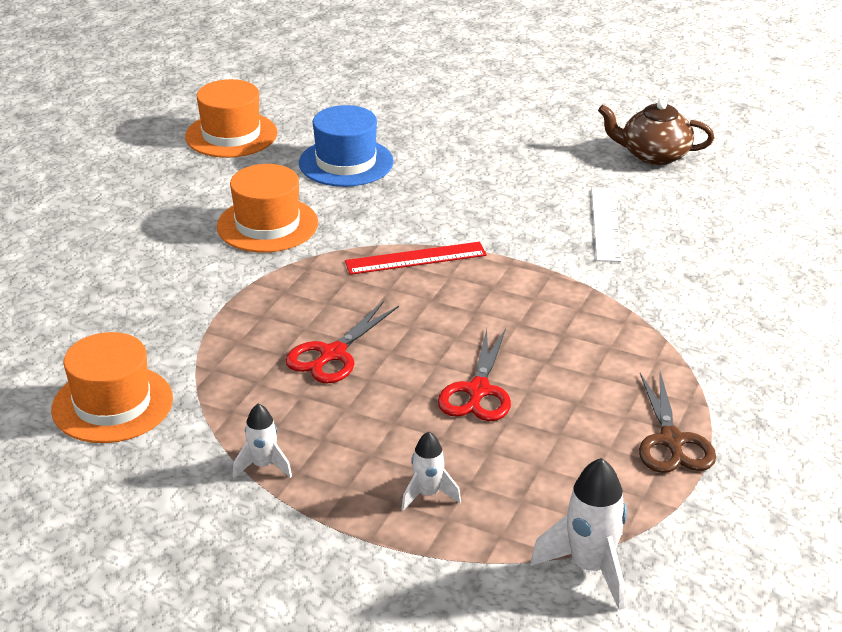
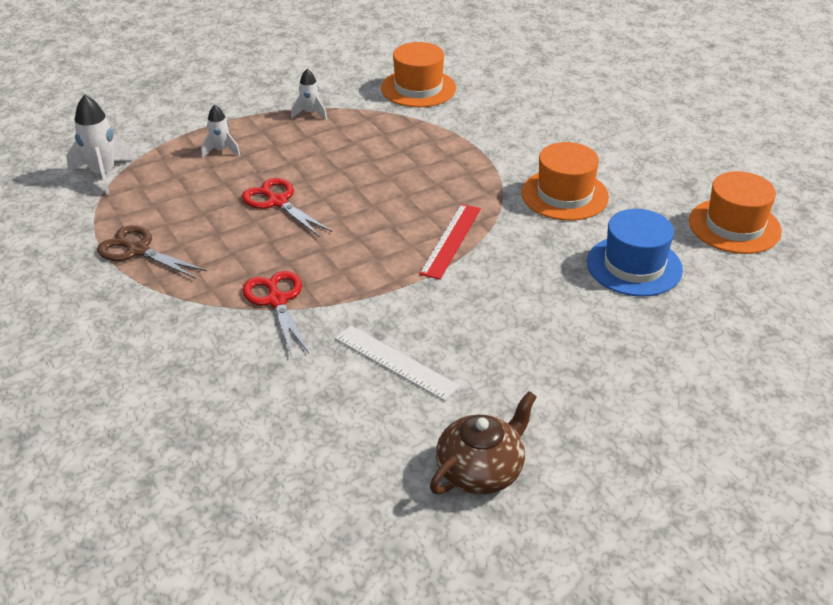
camera: 125 degrees right, 5 degrees up
red scissors [285,301,399,384] -> red scissors moved to [242,271,309,357]

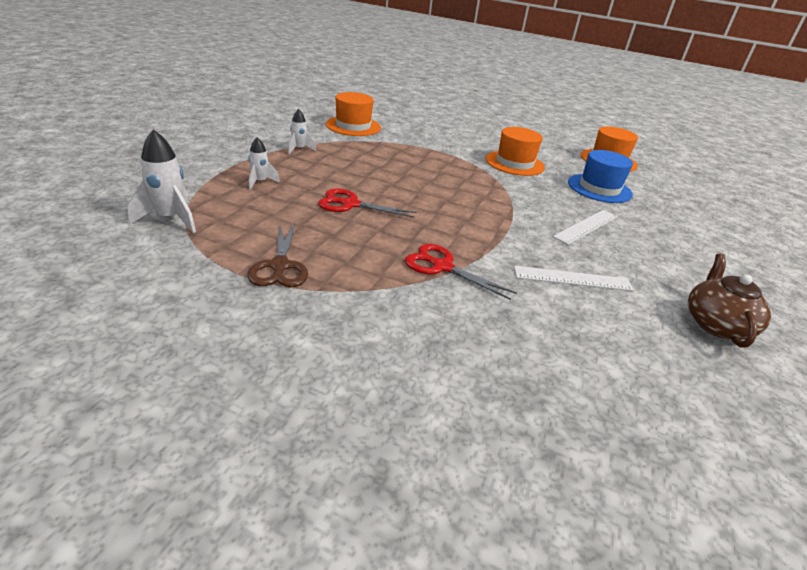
camera: 40 degrees left, 5 degrees down
brown scissors [97,225,207,279] -> brown scissors turned 90 degrees counterclockwise [247,223,308,287]
red ruler [419,204,481,280] -> none
none -> white ruler [553,210,618,245]

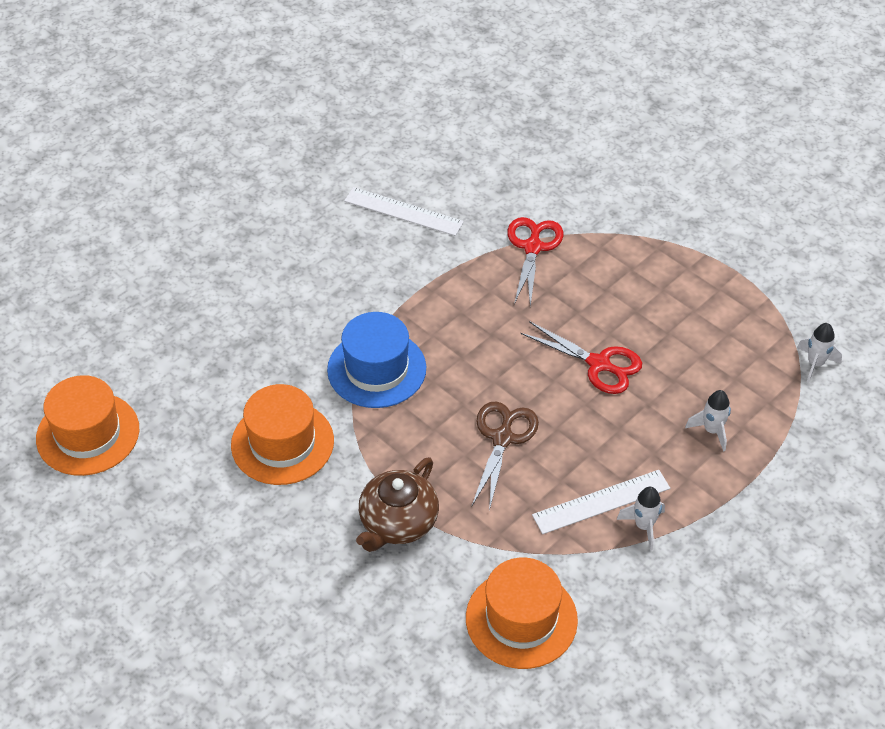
camera: 155 degrees left, 15 degrees up
white rocket [127,129,196,233] -> white rocket [797,323,842,383], size x0.60
brown scissors [247,223,308,287] -> brown scissors moved to [472,402,539,511]
red scissors [405,244,517,300] -> red scissors turned 135 degrees counterclockwise [507,217,563,306]
white ruler [553,210,618,245] -> white ruler moved to [532,470,670,534]
blue hat [568,150,633,203] -> blue hat moved to [327,312,426,408]
brown teapot [688,254,771,348] -> brown teapot moved to [356,457,439,552]

